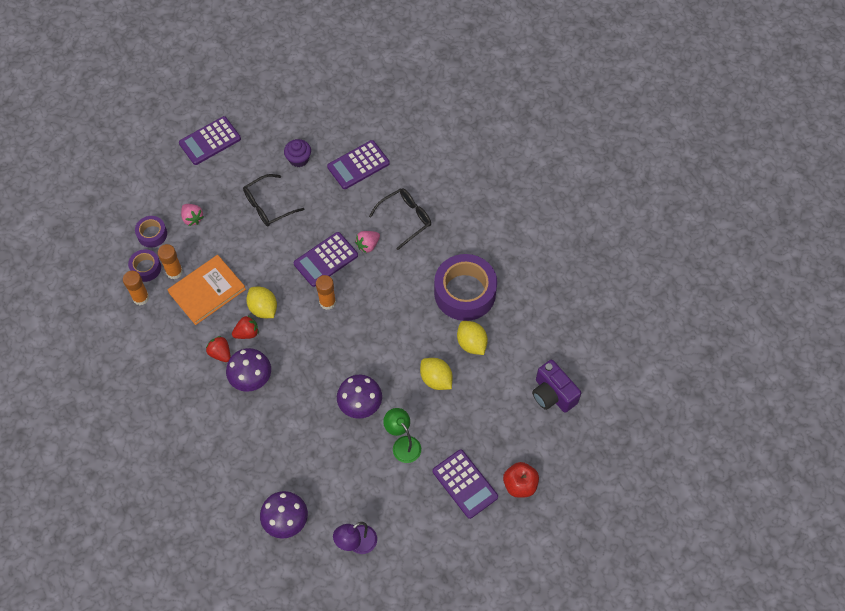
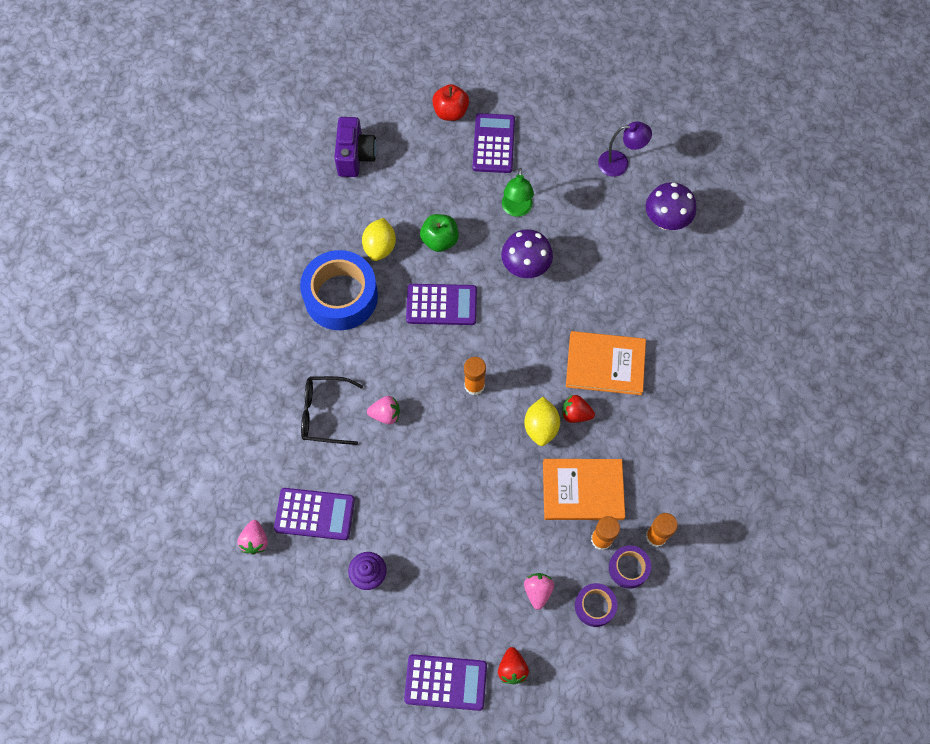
camera: 140 degrees left, 5 degrees up
red strawberry [206,336,231,362] -> red strawberry moved to [498,647,529,684]
purple mushroom [226,348,271,392] -> orange book [566,331,646,395]
black glasses [243,174,304,226] -> none
purple calculator [294,232,358,287] -> purple calculator moved to [406,284,477,325]
yellow lemon [420,358,453,390] -> green apple [420,214,459,252]
purple tape [434,254,497,321] -> blue tape [300,250,378,330]
none -> pink strawberry [237,520,268,555]

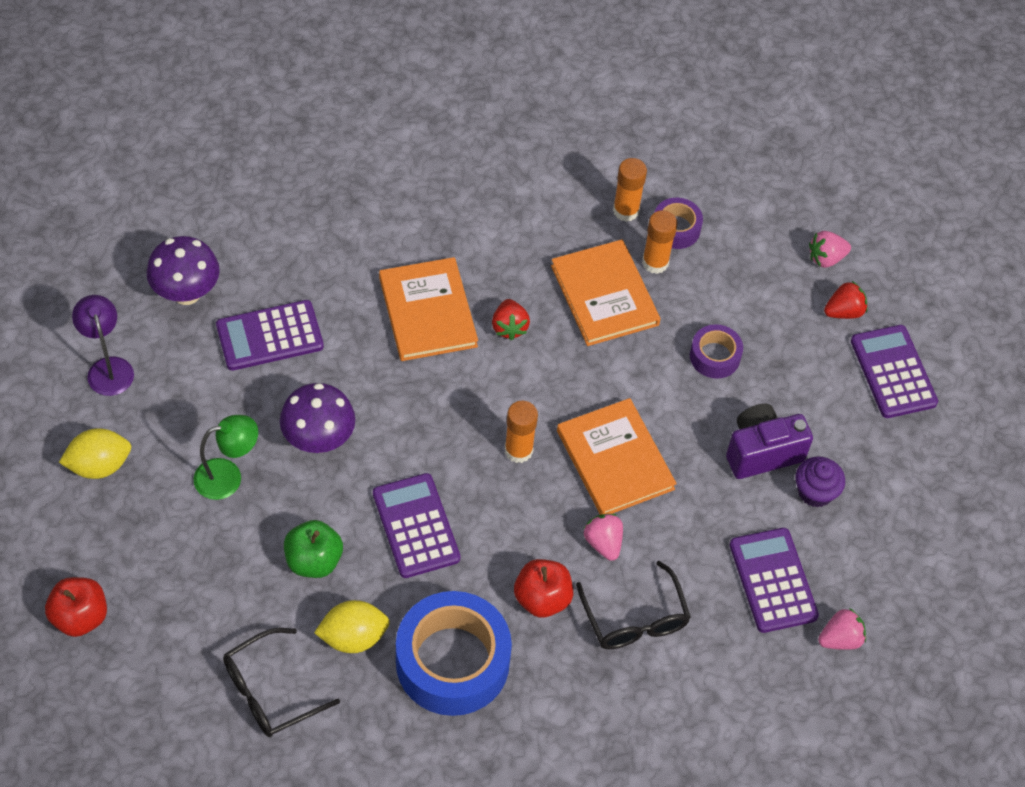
camera: 115 degrees left, 10 degrees down
purple camera [334,117,377,177] -> purple camera moved to [726,404,813,479]
purple calculator [472,113,515,173] -> purple calculator moved to [216,300,324,371]
yellow lemon [524,397,560,446] -> yellow lemon moved to [59,428,131,479]
pink strawberry [524,573,554,610] -> pink strawberry moved to [809,231,851,268]
purple tape [575,583,617,627] -> purple tape moved to [690,324,743,379]
none -> black glasses [223,628,340,737]
none -> red apple [514,559,573,618]
none -> orange book [557,398,677,515]

